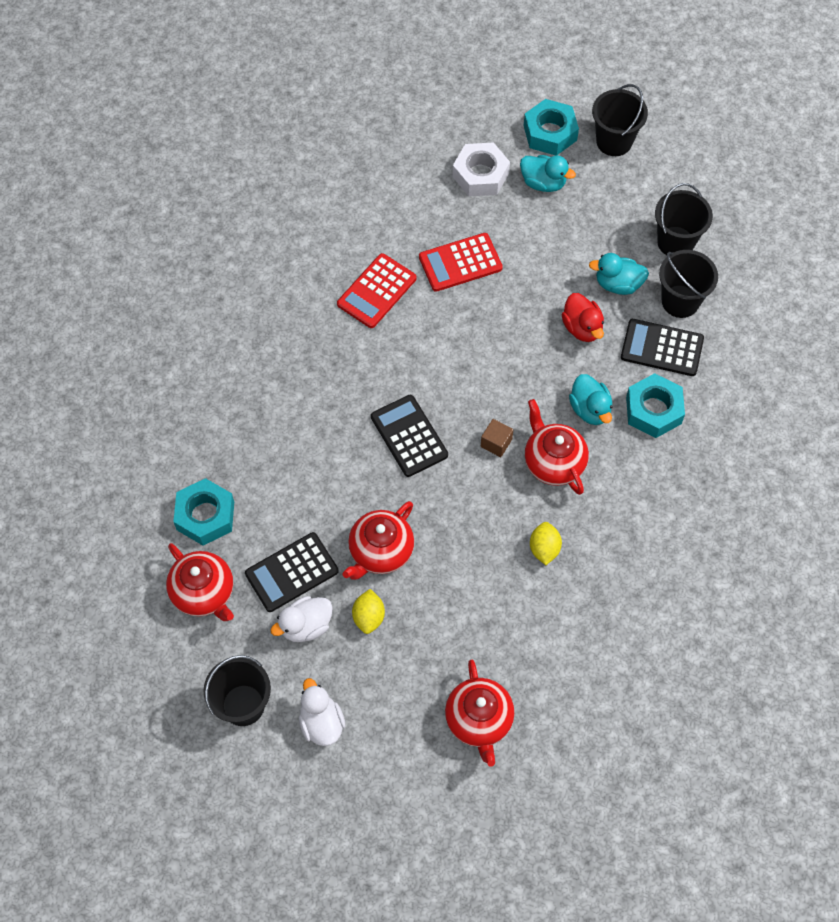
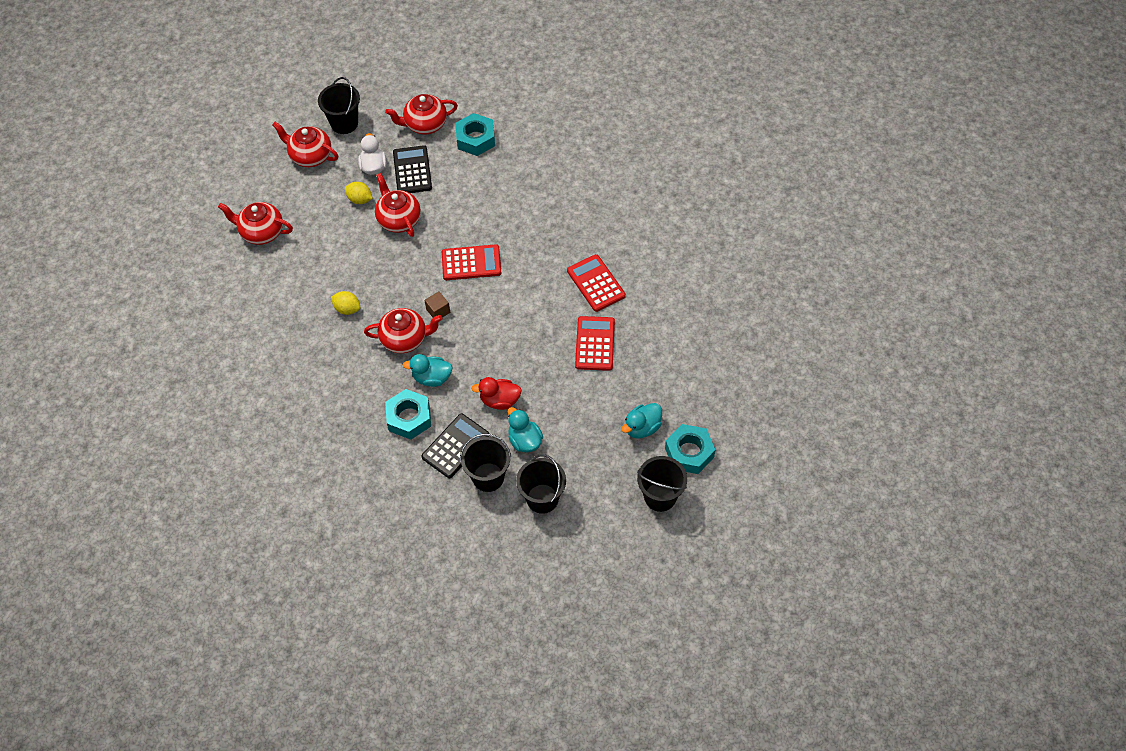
camera: 115 degrees right, 5 degrees down
white duck [299,678,345,746] -> red teapot [272,122,338,167]
black calculator [371,395,448,477] -> red calculator [442,244,501,280]
white nut [452,142,510,197] -> none
turquoise duck [589,253,649,295] -> turquoise duck turned 60 degrees counterclockwise [508,407,543,453]

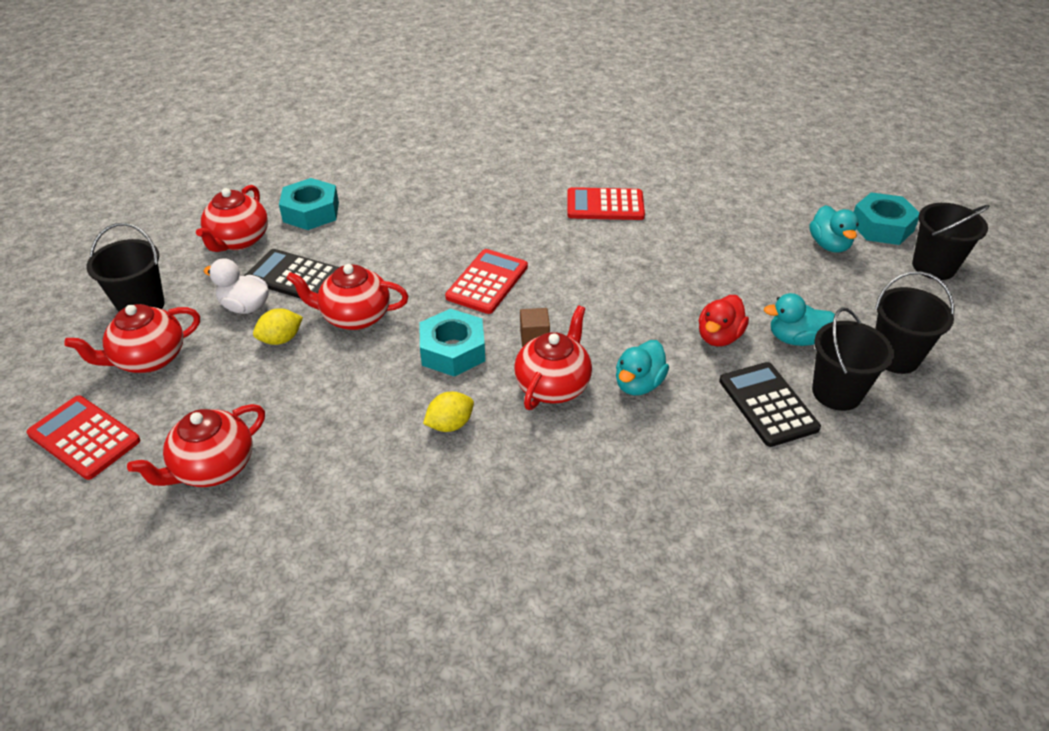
camera: 60 degrees left, 15 degrees down
turquoise nut [385,389,431,440] -> turquoise nut moved to [420,309,485,377]
red calculator [575,316,615,371] -> red calculator moved to [27,396,141,480]

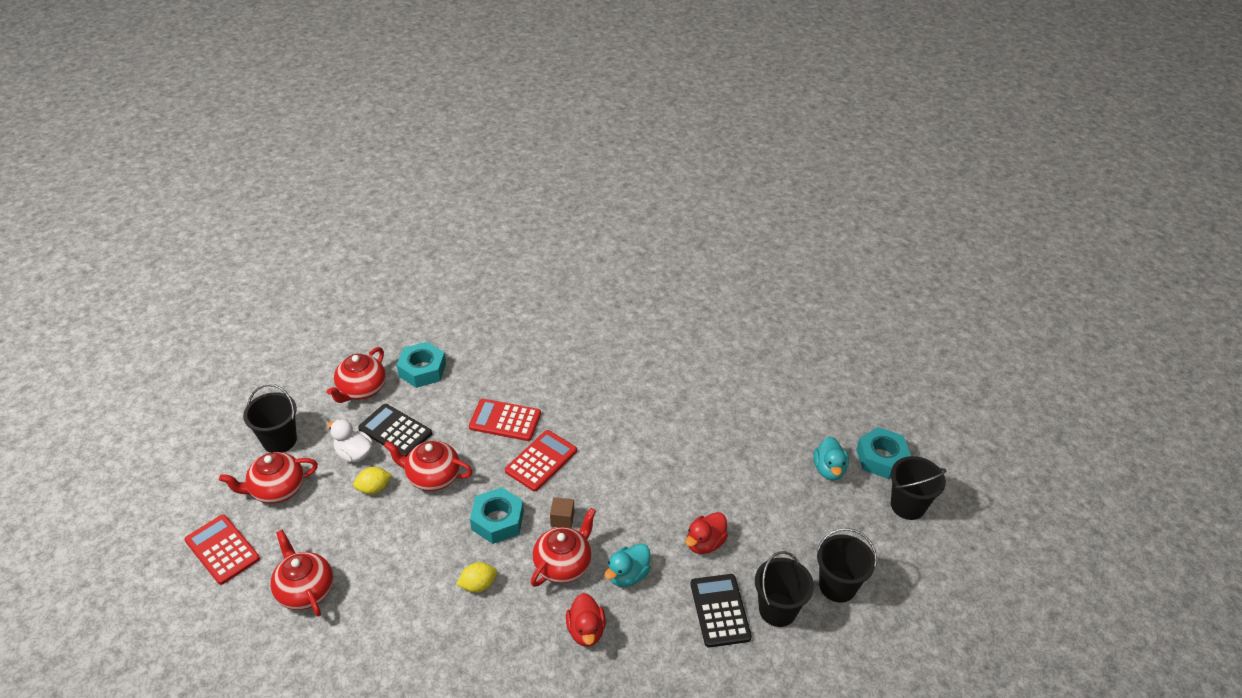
camera: 10 degrees right, 0 degrees up
red teapot [127,404,265,487] -> red teapot turned 90 degrees clockwise [271,530,333,617]
red calculator [567,187,645,220] -> red calculator moved to [469,399,541,441]
turquoise duck [764,293,835,346] -> none
none -> red duck [566,593,606,647]

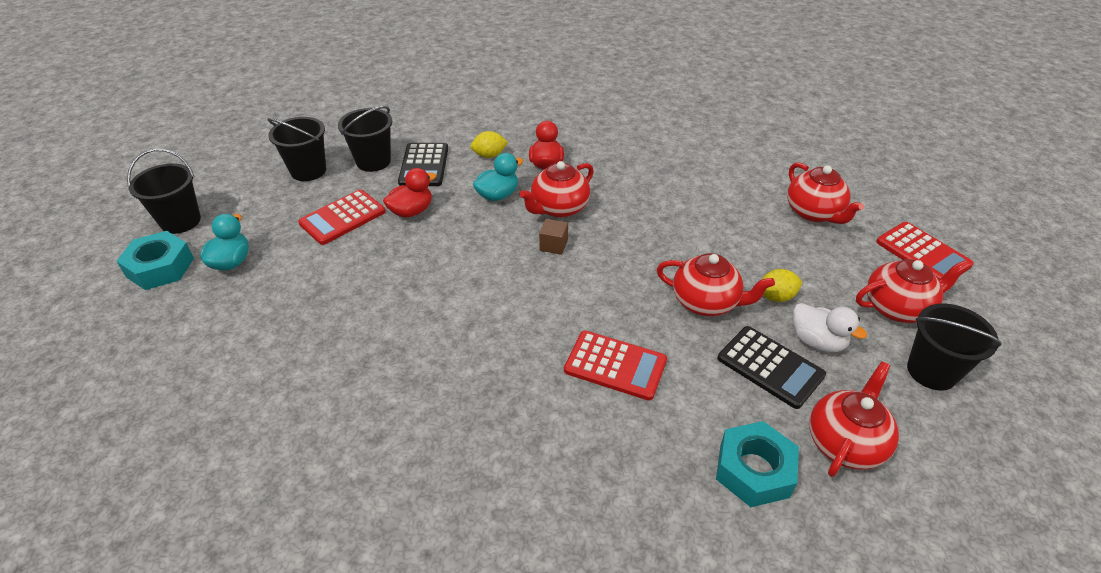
camera: 170 degrees left, 0 degrees up
yellow lemon [456,562,497,592] -> yellow lemon moved to [470,131,508,158]
turquoise nut [470,487,524,544] -> none
red calculator [505,430,577,491] -> red calculator moved to [298,189,385,245]

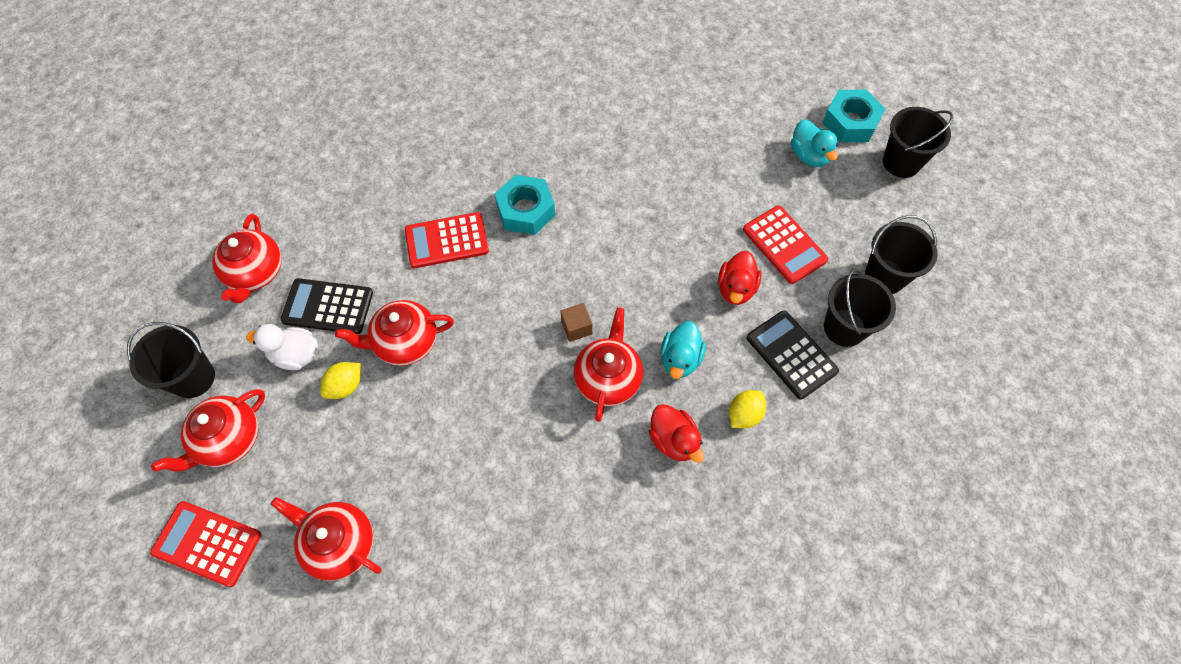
camera: 145 degrees right, 20 degrees up
red calculator [298,189,385,245] -> red calculator turned 135 degrees clockwise [743,205,828,284]
turquoise nut [716,421,799,507] -> turquoise nut moved to [494,175,555,235]

